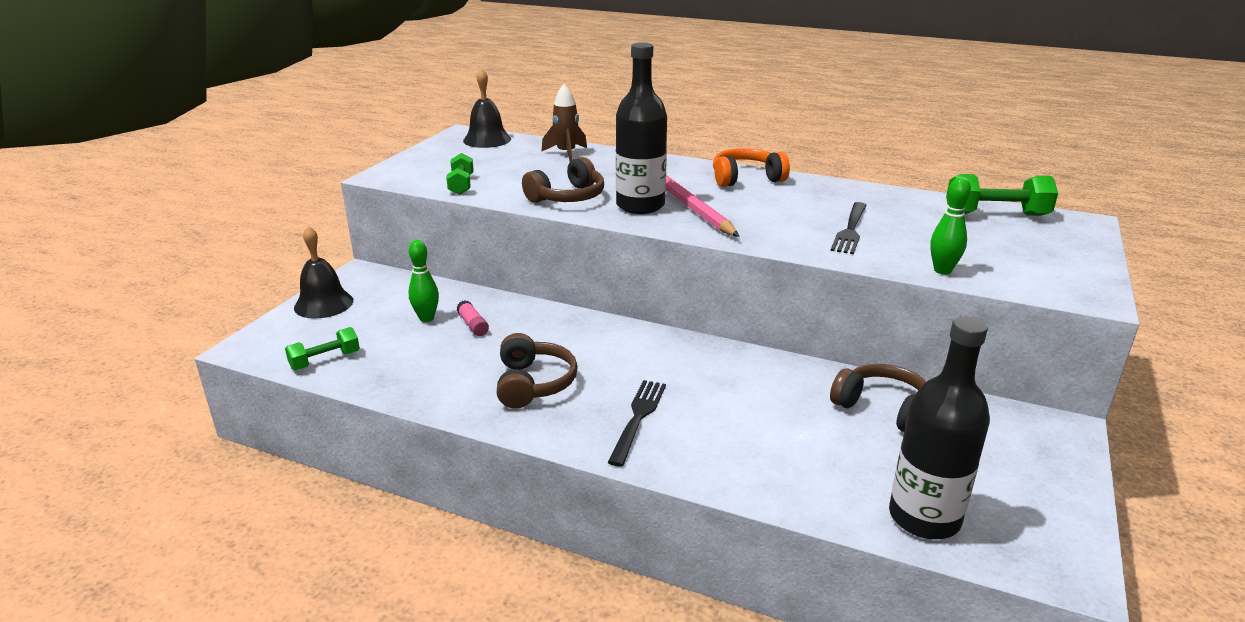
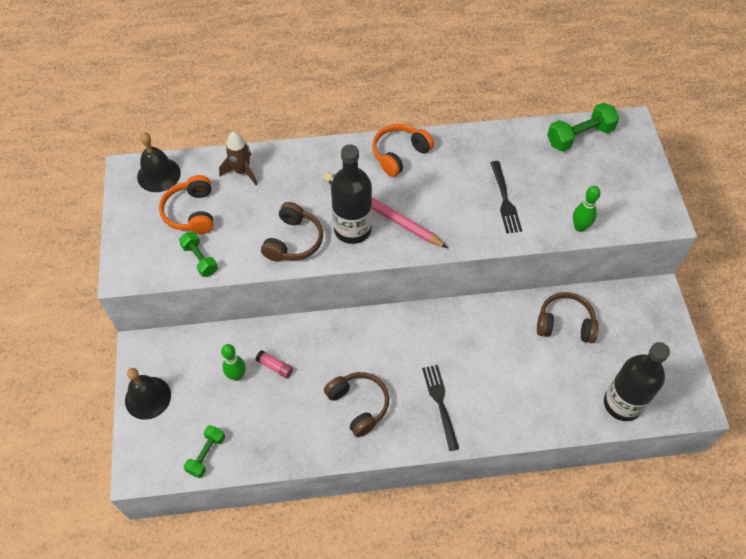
camera: 30 degrees left, 30 degrees up
none -> orange headphones [159,175,214,234]

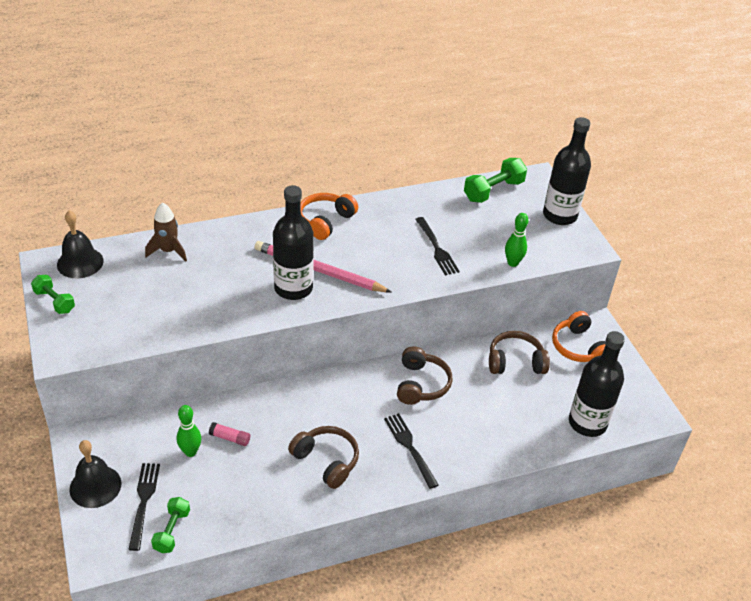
camera: 15 degrees left, 15 degrees down
orange headphones [159,175,214,234] -> orange headphones moved to [552,311,606,362]
green dumbbell [179,232,218,277] -> green dumbbell moved to [31,275,75,314]
brown headphones [261,202,323,262] -> brown headphones moved to [397,346,453,405]
none -> black fork [128,463,160,551]
none -> black bottle [543,117,591,225]

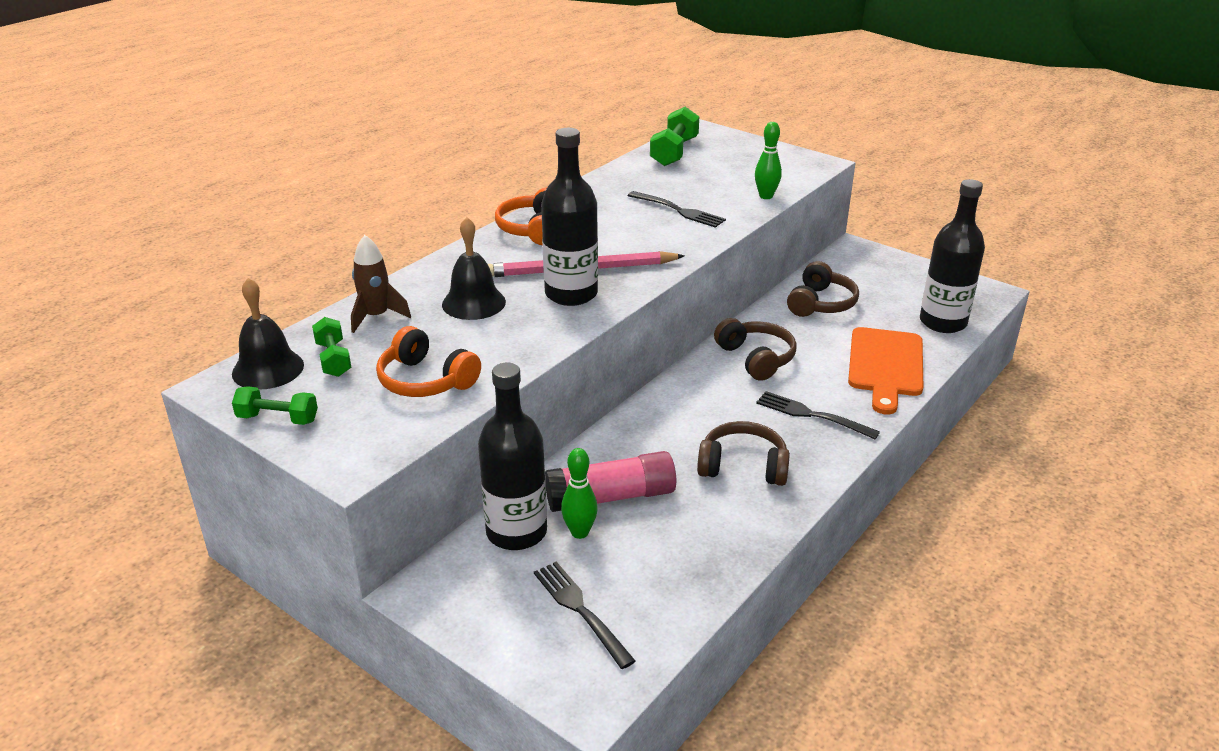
camera: 30 degrees left, 10 degrees down
black bell [69,440,121,508] -> black bell moved to [442,217,506,320]
green dumbbell [151,497,190,553] -> green dumbbell moved to [312,317,352,377]
pink glue stick [209,422,250,446] -> pink glue stick [545,451,676,512], size x2.17
brown headphones [489,331,550,374] -> brown headphones turned 150 degrees clockwise [787,261,859,317]
black bottle [543,117,591,225] -> black bottle moved to [478,362,547,550]
orange headphones [552,311,606,362] -> orange headphones moved to [376,326,481,397]
none -> orange cutting board [848,327,923,415]

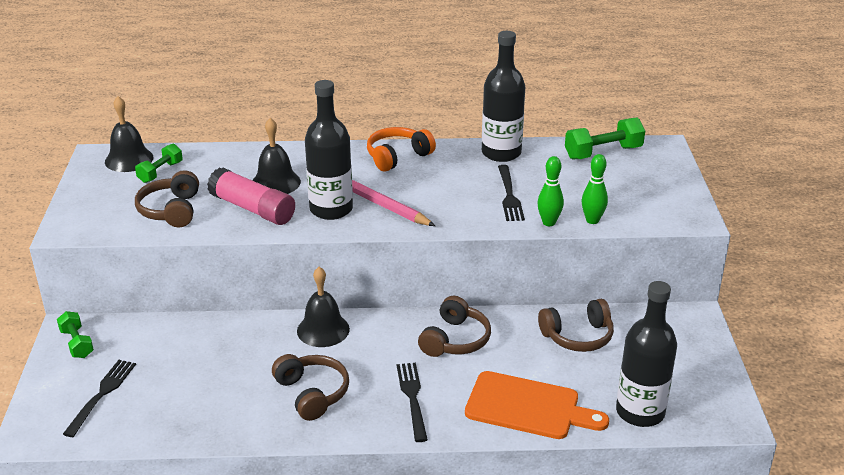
camera: 50 degrees right, 0 degrees up
green dumbbell [232,386,318,425] -> green dumbbell moved to [57,311,94,358]
brown rocket [351,235,411,333] -> none
orange headphones [376,326,481,397] -> brown headphones [135,170,199,228]
black bottle [478,362,547,550] -> black bottle moved to [482,31,525,162]
pink glue stick [545,451,676,512] -> pink glue stick moved to [207,168,295,225]
green bowling pin [561,448,598,539] -> green bowling pin moved to [537,156,564,226]
orange cutting board [848,327,923,415] -> orange cutting board turned 135 degrees counterclockwise [465,371,609,439]
none -> black bell [297,267,350,347]

